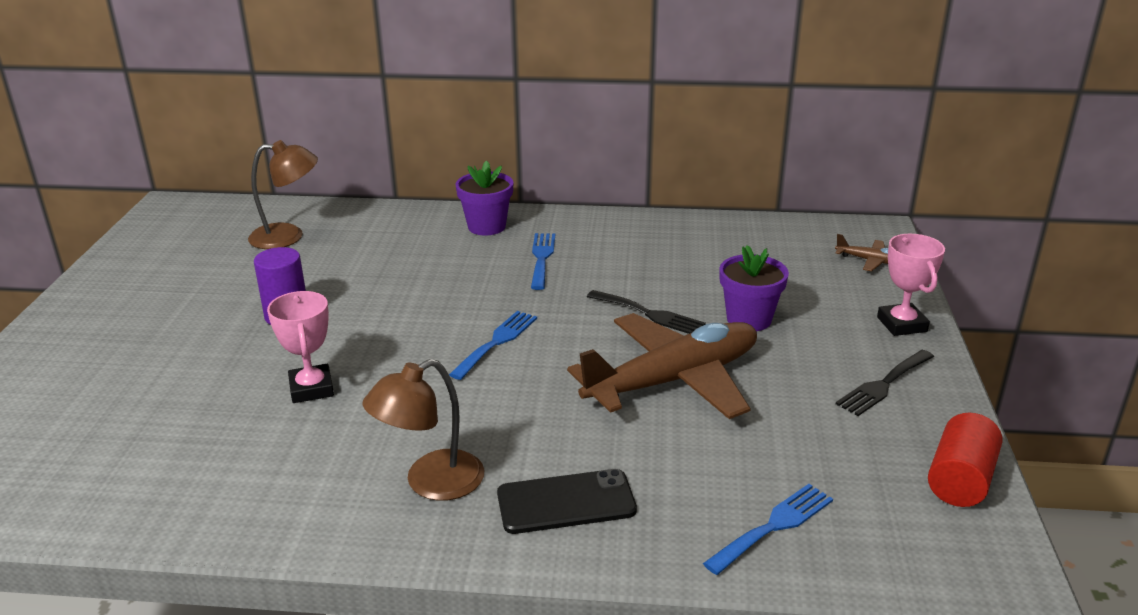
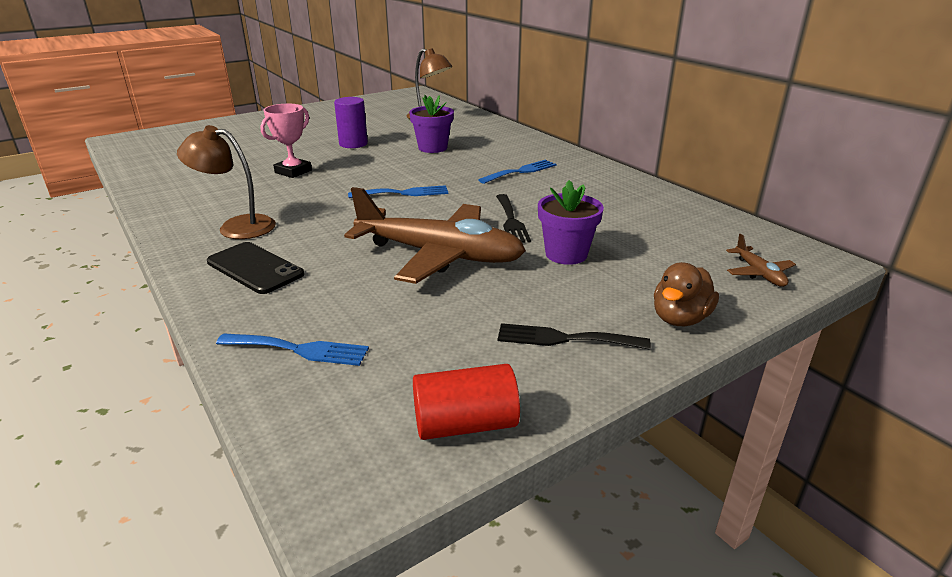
camera: 50 degrees right, 0 degrees up
purple flower pot [456,160,513,236] -> purple flower pot moved to [409,95,454,153]
pink trophy [877,234,945,336] -> brown duck [654,262,719,326]

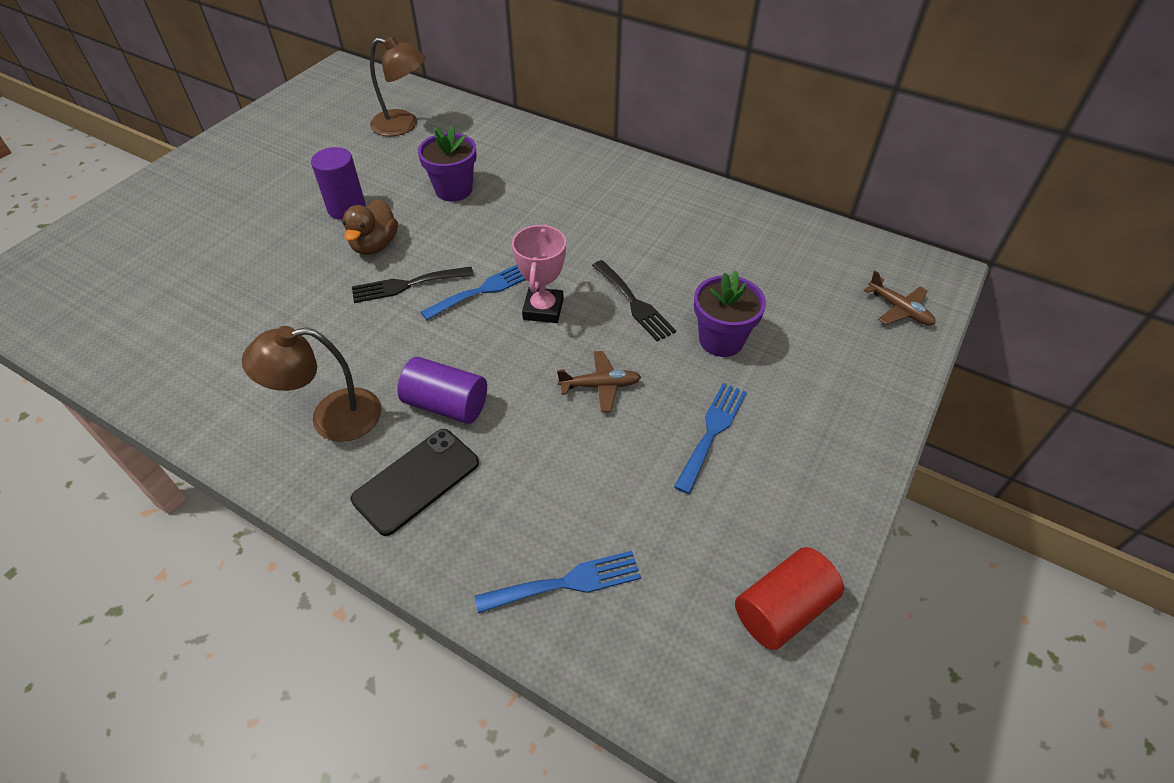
camera: 25 degrees left, 20 degrees up
black phone [207,242,304,294] -> black phone turned 60 degrees counterclockwise [351,429,479,536]
pink trophy [260,104,312,178] -> pink trophy moved to [512,224,566,323]
brown plane [344,187,526,284] -> brown plane [557,351,641,412], size x0.41
blue fork [478,160,556,184] -> blue fork moved to [674,383,747,494]
black fork [498,323,651,350] -> black fork moved to [352,266,474,303]
brown duck [654,262,719,326] -> brown duck moved to [343,199,398,255]
none -> purple cylinder [397,357,487,424]

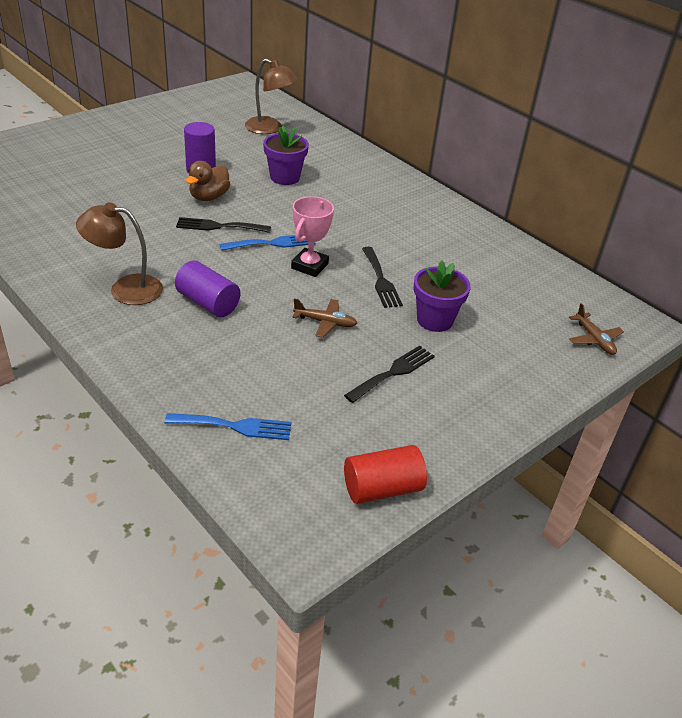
camera: 15 degrees right, 10 degrees down
black phone [351,429,479,536] -> none
blue fork [674,383,747,494] -> black fork [344,345,435,403]

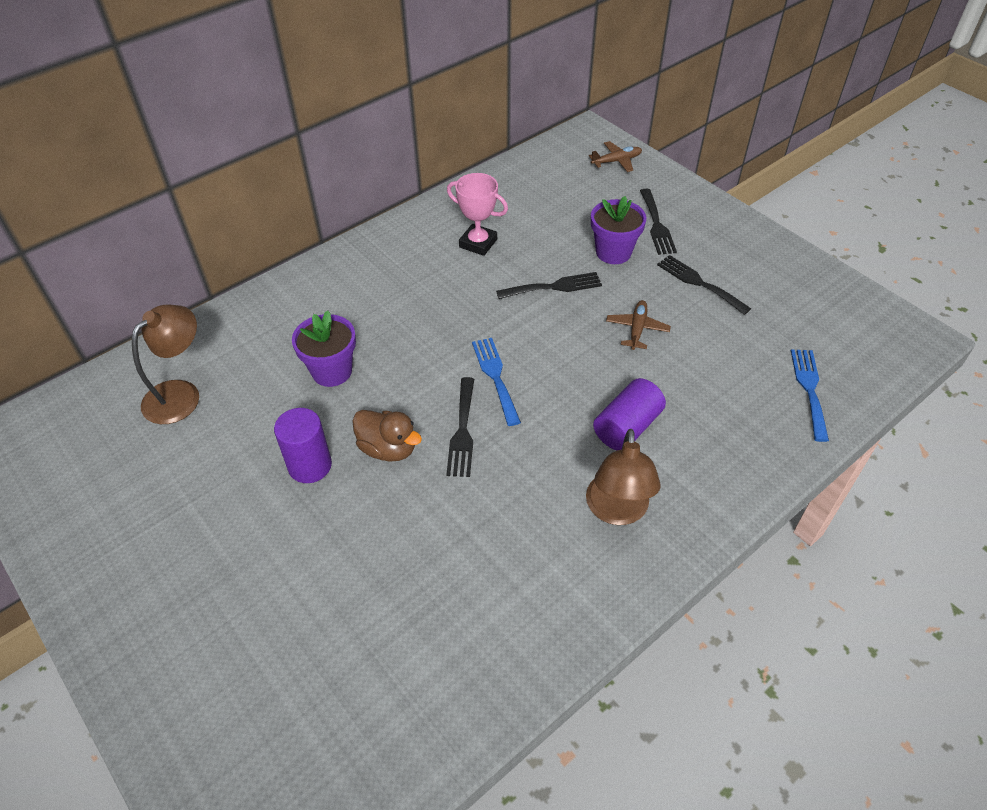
camera: 85 degrees left, 10 degrees up
pink trophy [291,196,334,277] -> pink trophy moved to [447,173,508,256]
red cylinder [344,445,427,504] -> none
none -> black fork [640,189,677,255]

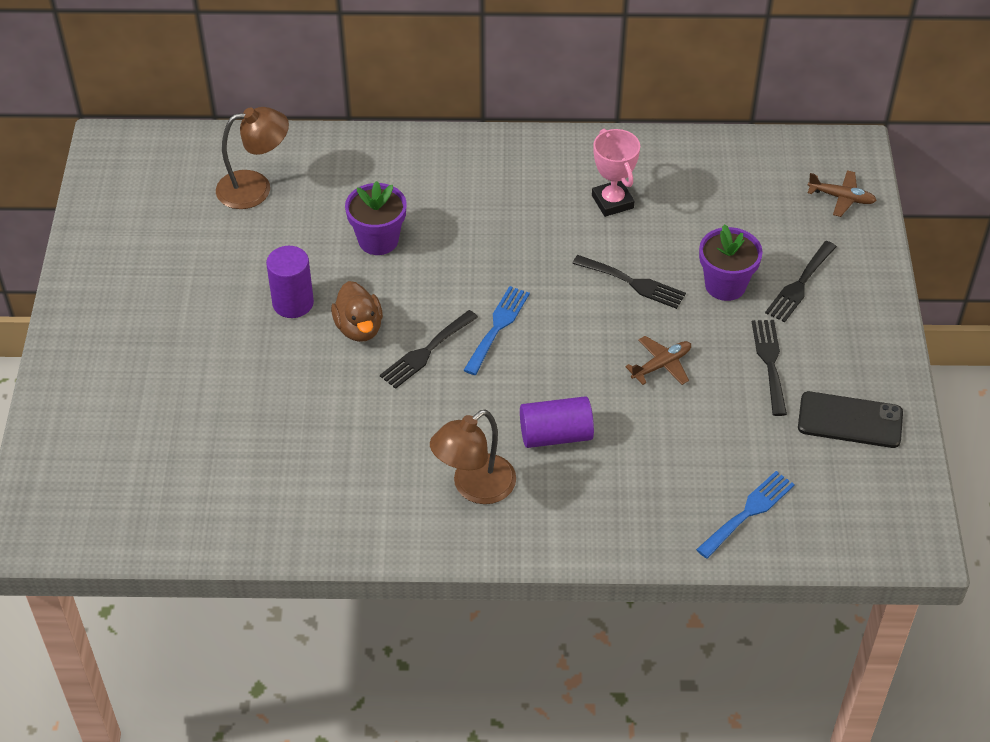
camera: 40 degrees right, 0 degrees up
none -> black phone [798,391,903,448]

